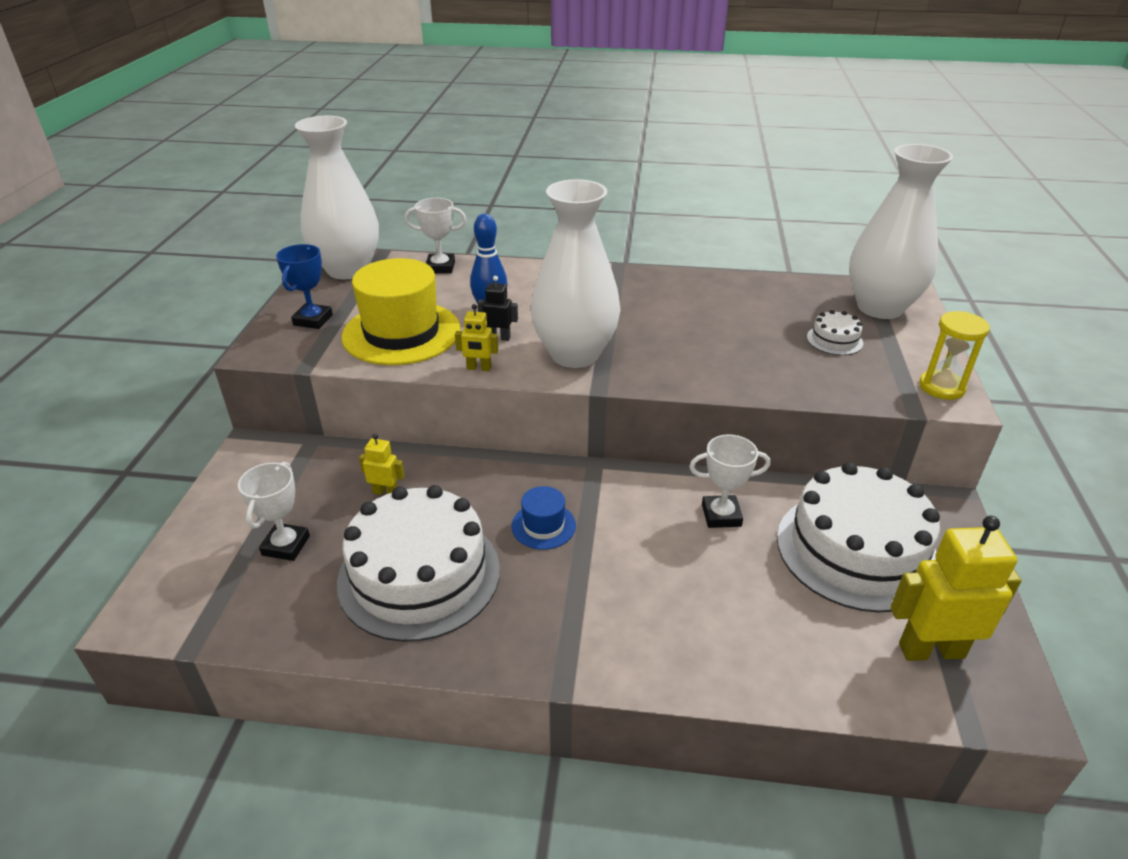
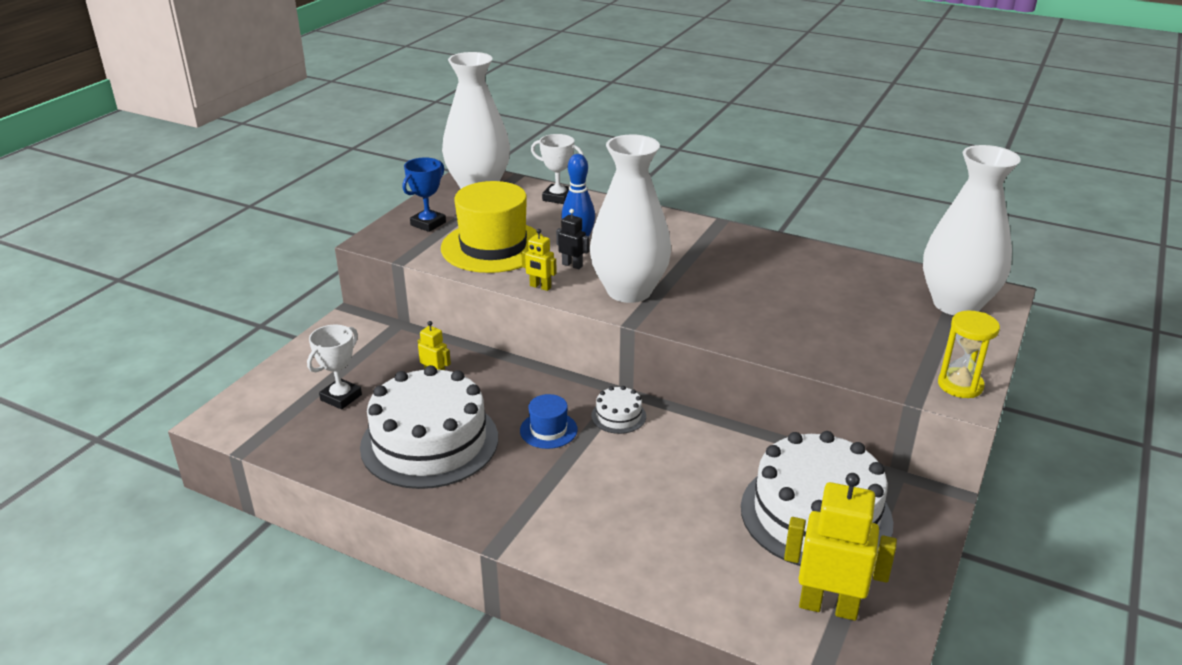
camera: 20 degrees right, 5 degrees down
white trophy [689,434,771,528] -> none
white cake [807,310,863,355] -> white cake moved to [591,386,646,434]

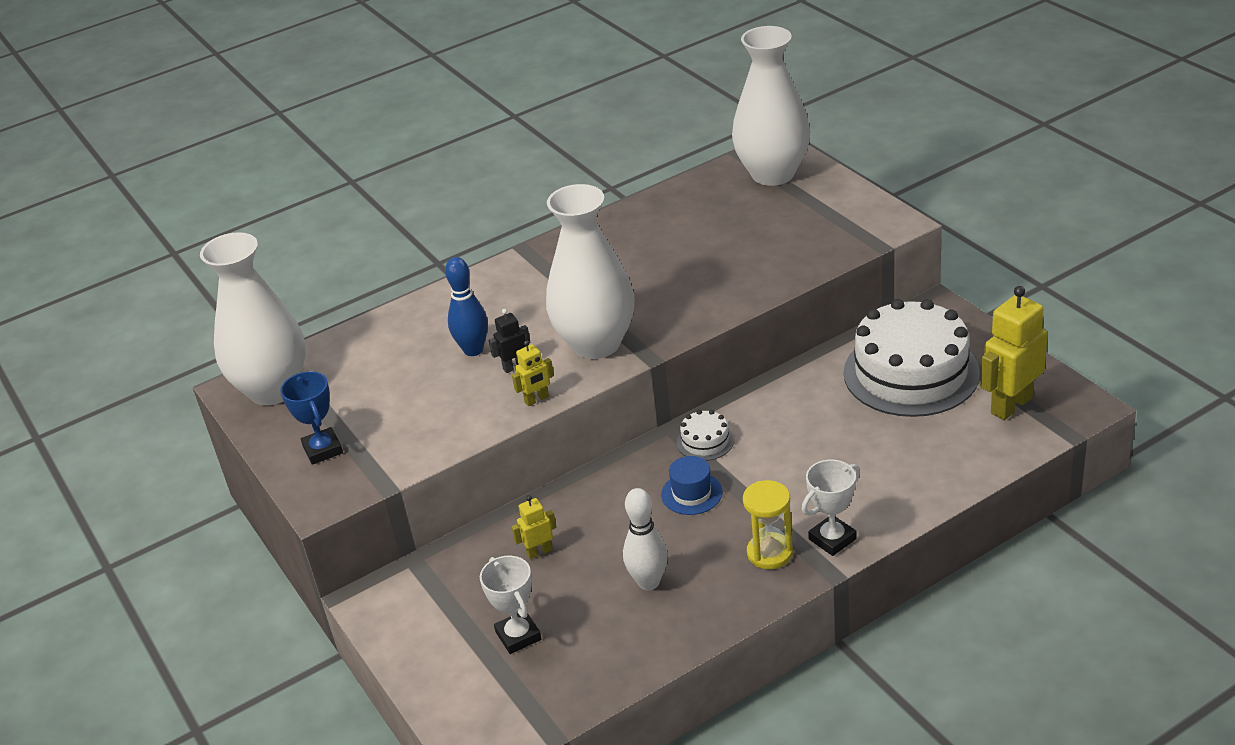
camera: 55 degrees left, 5 degrees up
white cake [360,365,498,489] -> white bowling pin [623,488,668,590]
yellow hat [441,181,543,273] -> none
white trophy [531,134,584,204] -> white trophy moved to [802,460,860,556]
yellow hourglass [938,311,1000,398] -> yellow hourglass moved to [743,480,793,569]

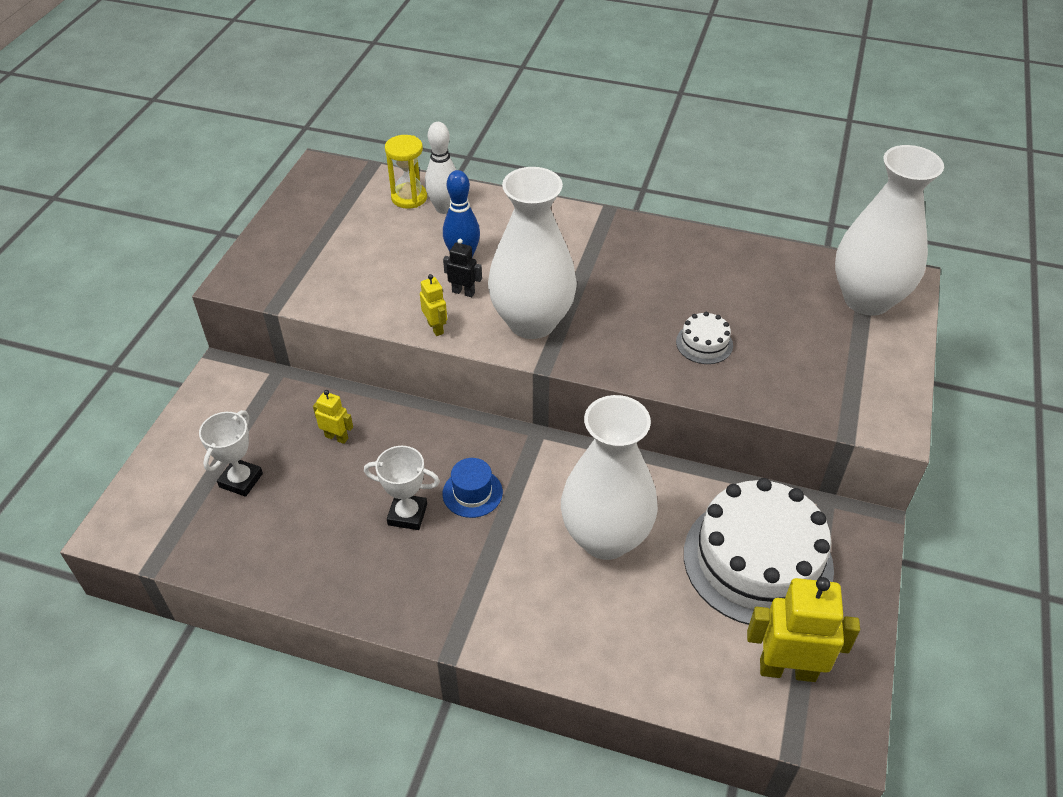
camera: 45 degrees right, 10 degrees up
white vase [200,232,306,406] -> white vase moved to [561,395,658,560]
blue trophy [280,371,343,465] -> none
yellow robot [512,340,554,406] -> yellow robot turned 135 degrees counterclockwise [420,274,447,336]
white bowling pin [623,488,668,590] -> white bowling pin moved to [425,122,456,214]
white cake [677,410,734,461] -> white cake moved to [676,312,733,364]
yellow hourglass [743,480,793,569] -> yellow hourglass moved to [385,135,427,209]
white trophy [802,460,860,556] -> white trophy moved to [364,446,440,530]

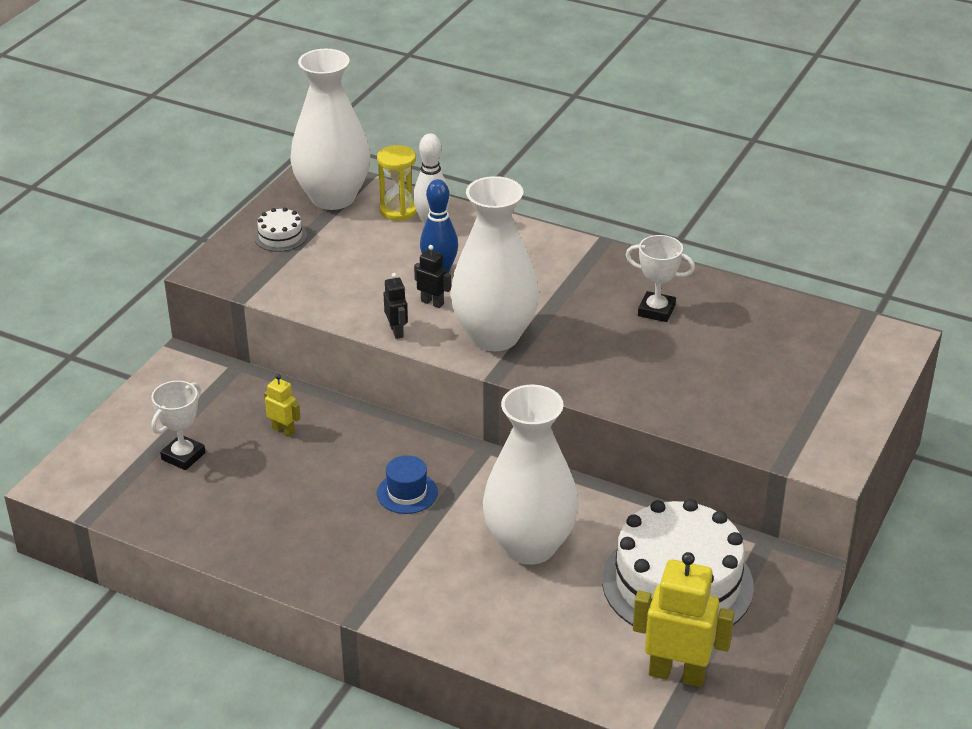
camera: 10 degrees right, 10 degrees down
white trophy [364,446,440,530] -> white trophy moved to [626,235,695,322]
yellow robot [420,274,447,336] -> black robot [384,273,408,339]
white cake [676,312,733,364] -> white cake moved to [254,207,307,252]
white vase [835,145,944,316] -> white vase moved to [291,49,370,210]

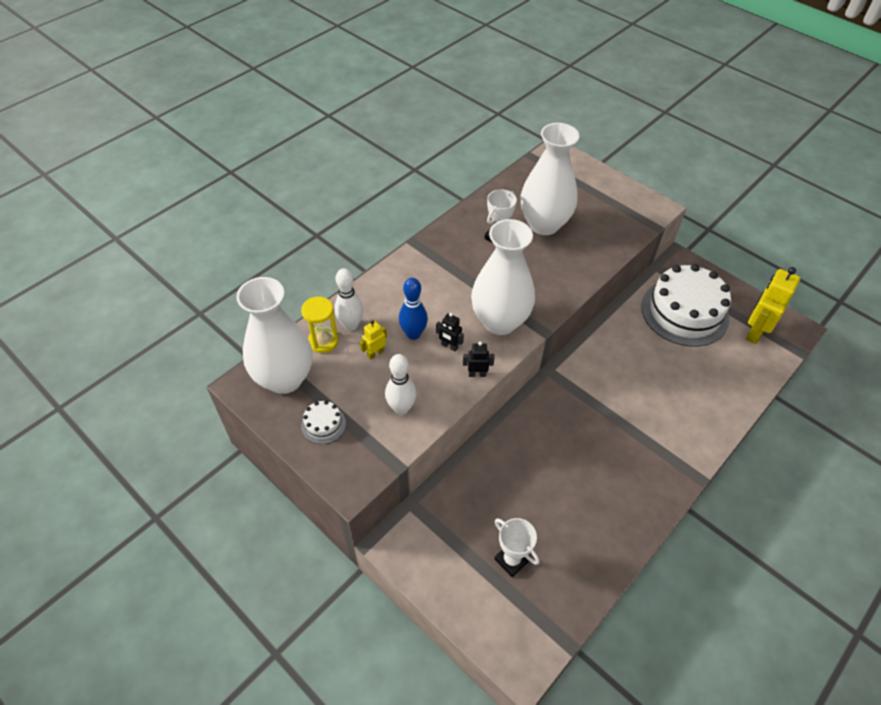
camera: 75 degrees left, 15 degrees up
yellow robot [264,374,301,437] -> yellow robot moved to [360,320,387,360]
blue hat [377,455,438,514] -> none
black robot [414,245,451,308] -> black robot turned 105 degrees counterclockwise [436,313,464,352]
white vase [483,385,579,565] -> white vase moved to [520,123,579,235]
none -> white bowling pin [385,354,417,415]

